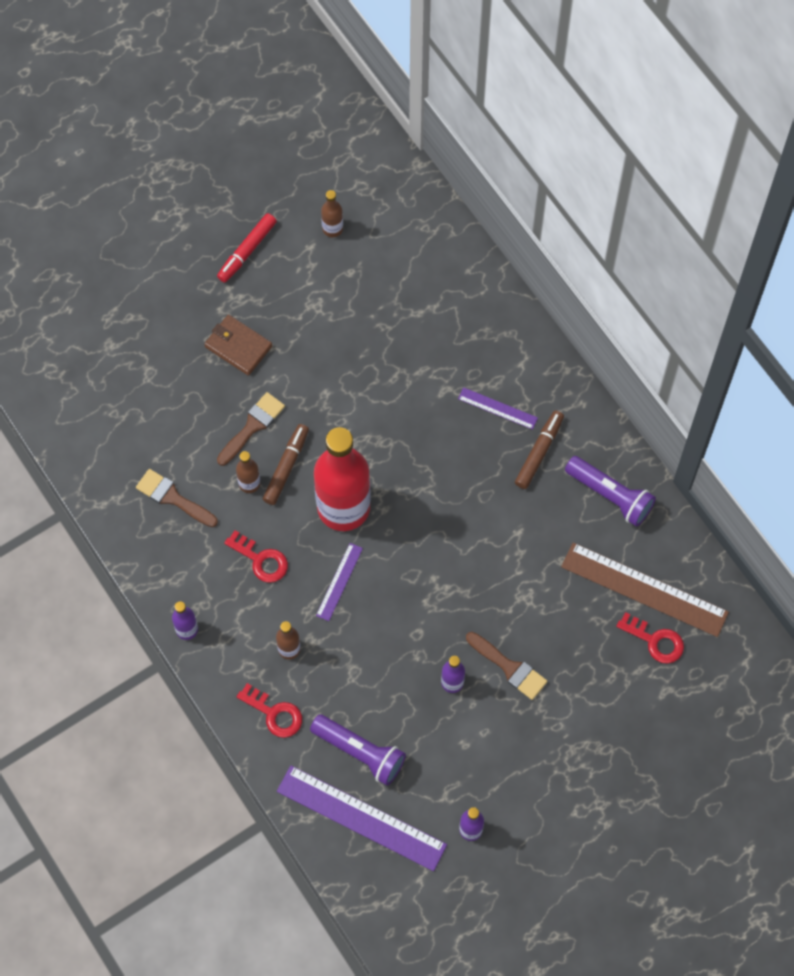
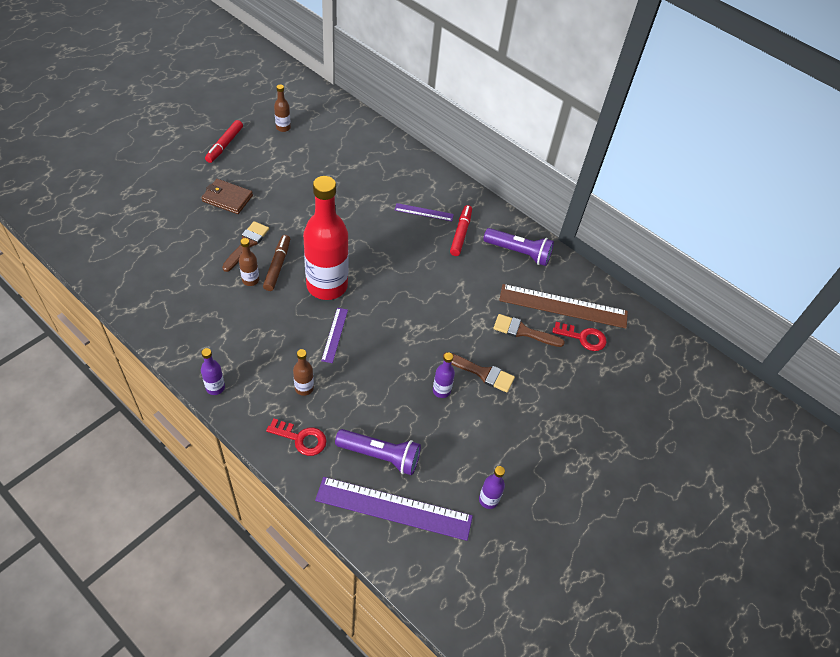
camera: 20 degrees left, 15 degrees down
brown brush [136,469,218,527] -> brown brush moved to [493,314,565,347]
red key [224,530,288,583] -> none
brown marker [515,411,564,489] -> red marker [450,205,472,256]

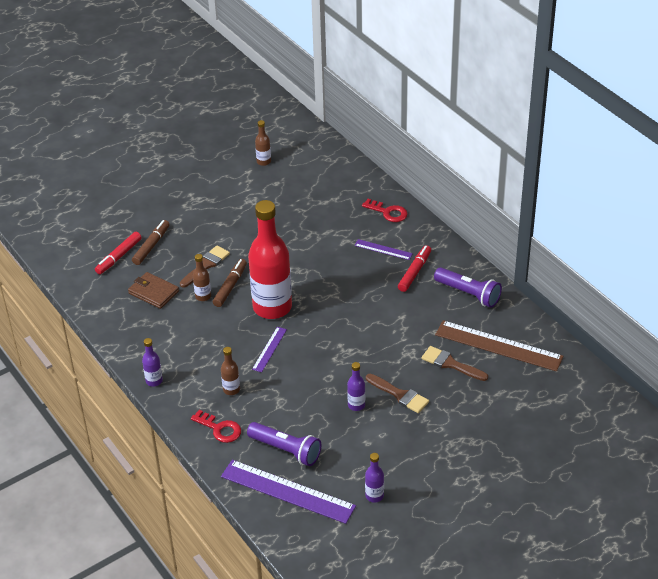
camera: 20 degrees right, 10 degrees down
brown wallet [201,179,253,214] -> brown wallet moved to [128,272,179,309]
red marker [205,120,243,163] -> red marker moved to [95,232,142,274]
red key [552,322,607,351] -> red key moved to [362,199,408,222]
none -> brown marker [132,220,170,265]

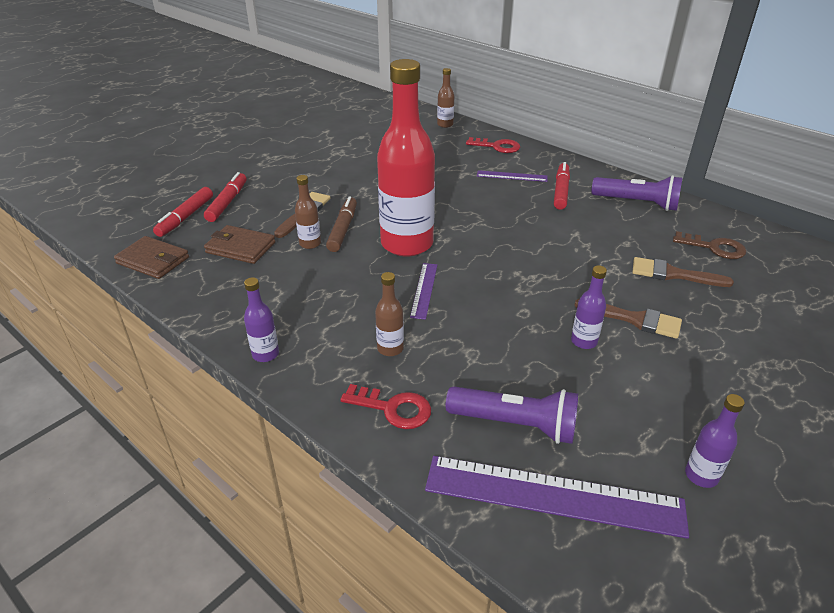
camera: 15 degrees left, 5 degrees down
brown marker [132,220,170,265] -> red marker [204,172,247,222]
brown bottle [255,120,271,166] -> brown bottle moved to [437,68,454,128]
brown ruler [435,320,564,371] -> brown key [673,231,746,259]
none -> brown wallet [114,236,189,279]

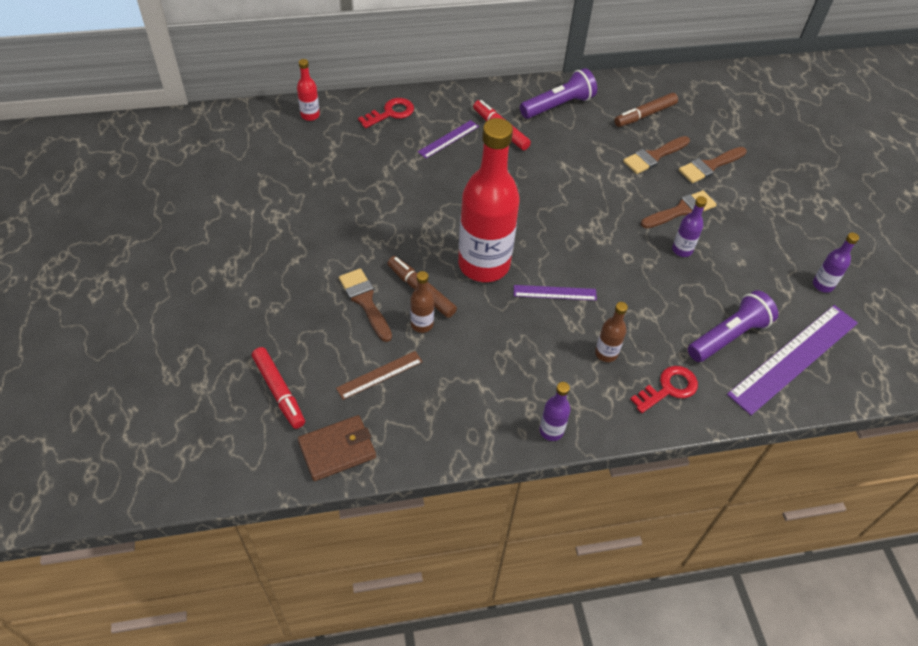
camera: 55 degrees left, 15 degrees up
red marker [204,172,247,222] -> none
brown wallet [204,225,276,264] -> brown ruler [336,351,423,400]
purple ruler [410,263,437,320] -> purple ruler turned 45 degrees counterclockwise [514,285,597,300]
brown bottle [437,68,454,128] -> red bottle [297,59,320,121]
brown key [673,231,746,259] -> brown marker [614,93,678,127]
none -> brown brush [679,147,747,183]

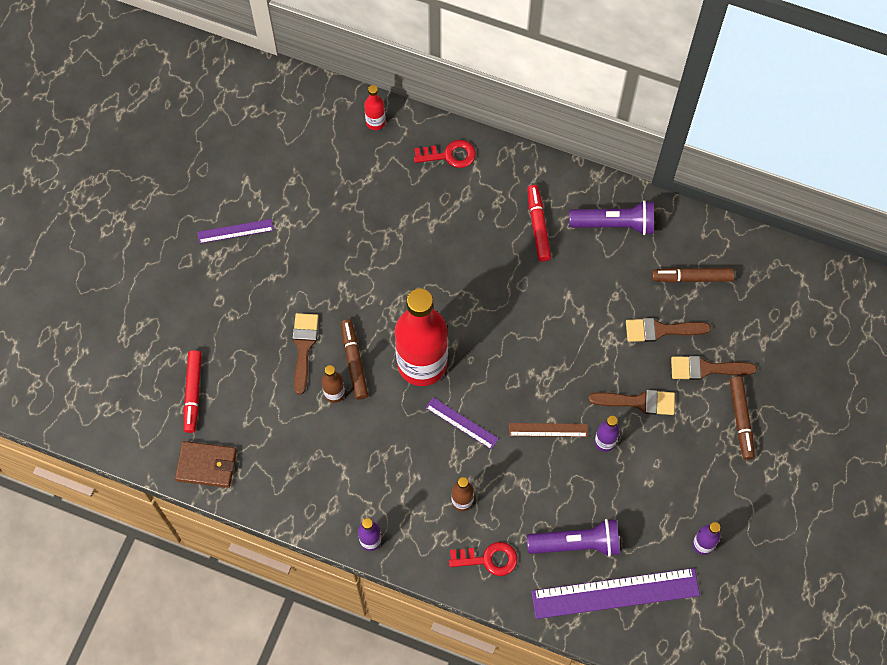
camera: 35 degrees right, 15 degrees up
brown ruler [336,351,423,400] -> brown ruler moved to [509,423,588,437]
purple ruler [418,120,479,158] -> purple ruler moved to [197,219,274,244]
none -> brown marker [729,376,755,460]

